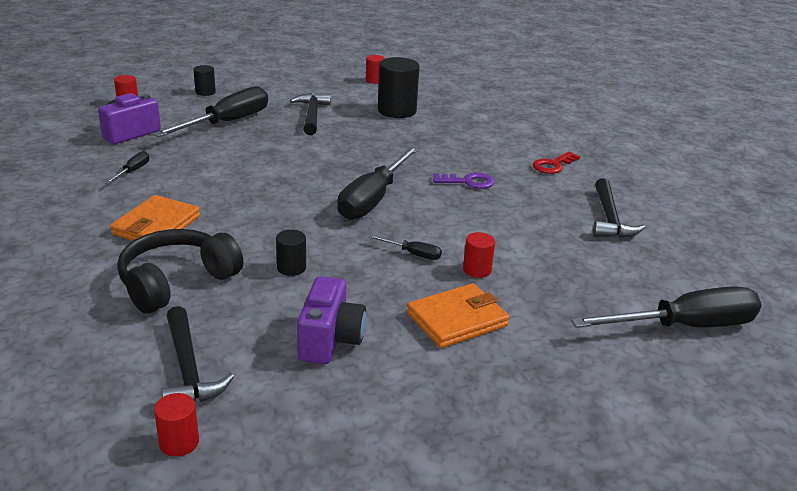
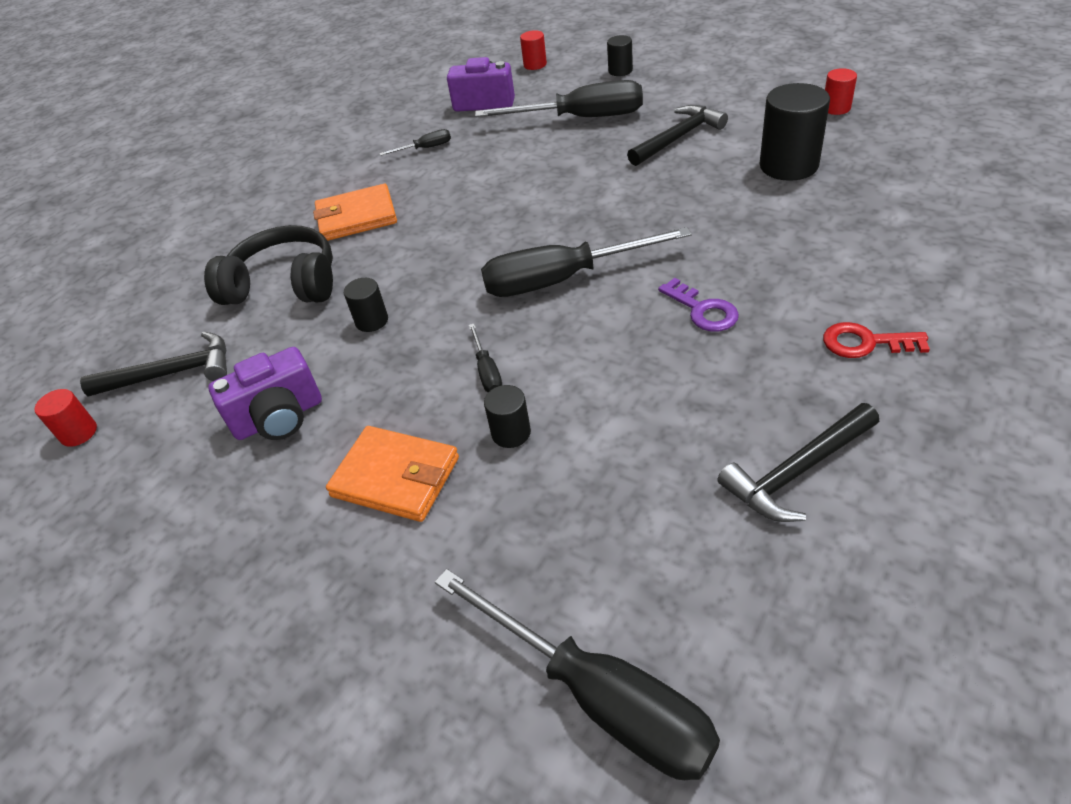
camera: 60 degrees right, 15 degrees up
black hammer [161,306,234,403] -> black hammer turned 135 degrees counterclockwise [80,331,227,397]
red cylinder [463,232,495,278] -> black cylinder [484,385,531,448]

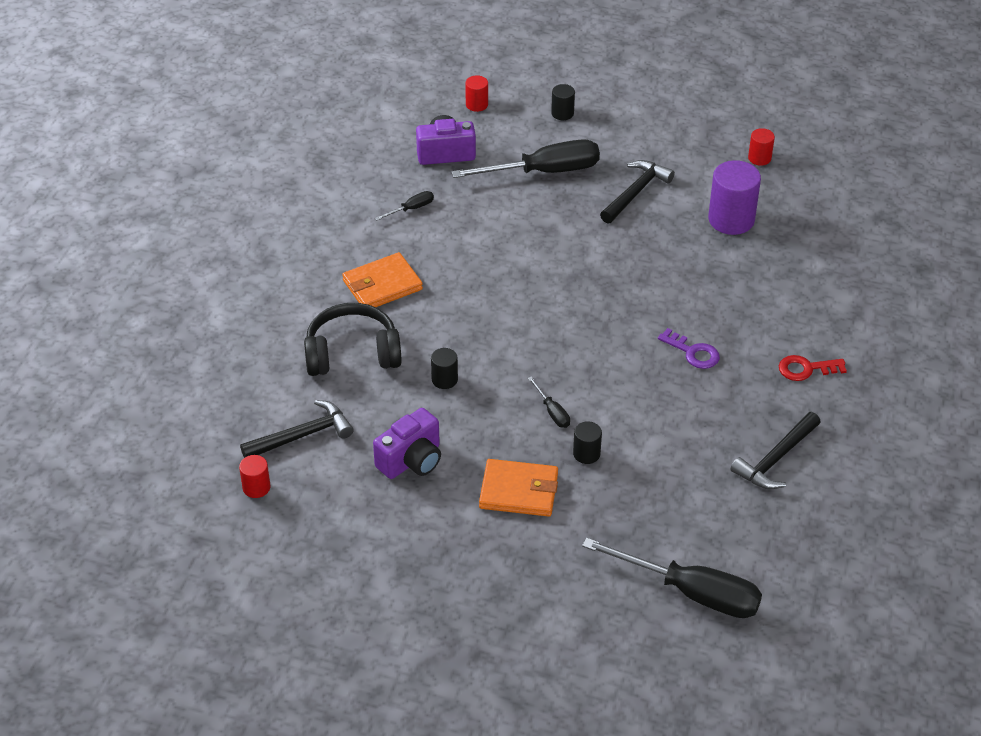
camera: 20 degrees left, 0 degrees up
black screwdriver [481,227,692,297] -> none
black cylinder [759,83,830,181] -> purple cylinder [708,160,761,235]

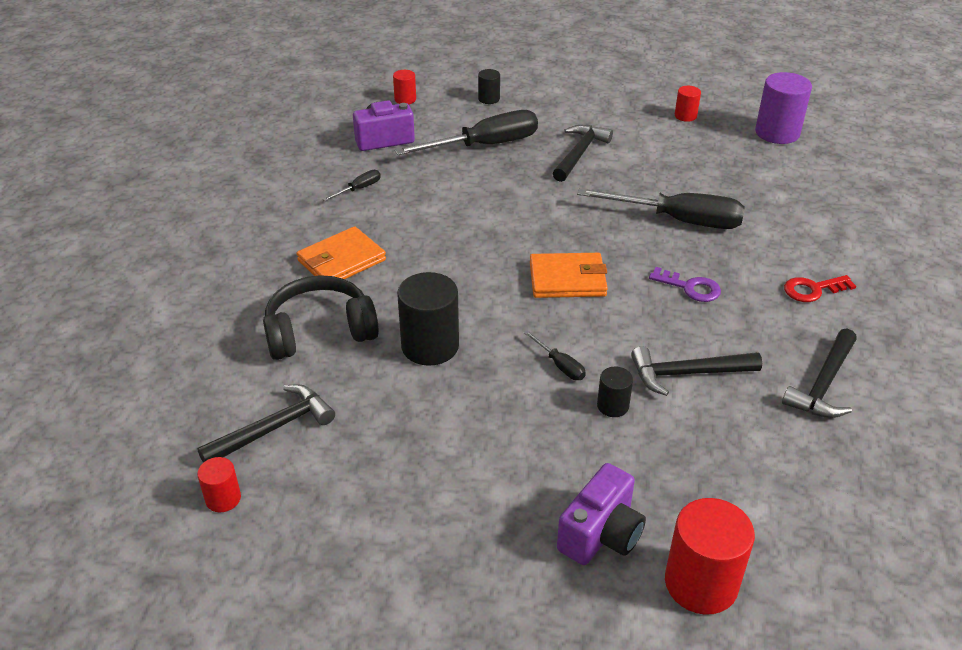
camera: 10 degrees left, 5 degrees down
purple camera [373,408,441,479] -> purple camera moved to [557,463,646,565]
black cylinder [431,348,458,389] -> black cylinder [397,272,459,366], size x1.93
orange wallet [479,459,558,517] -> orange wallet moved to [530,253,608,298]
black screwdriver [582,538,762,618] -> black screwdriver moved to [577,188,745,229]
purple cylinder [708,160,761,235] -> purple cylinder moved to [755,72,812,144]
none -> black hammer [631,346,762,396]
none -> red cylinder [665,498,755,615]

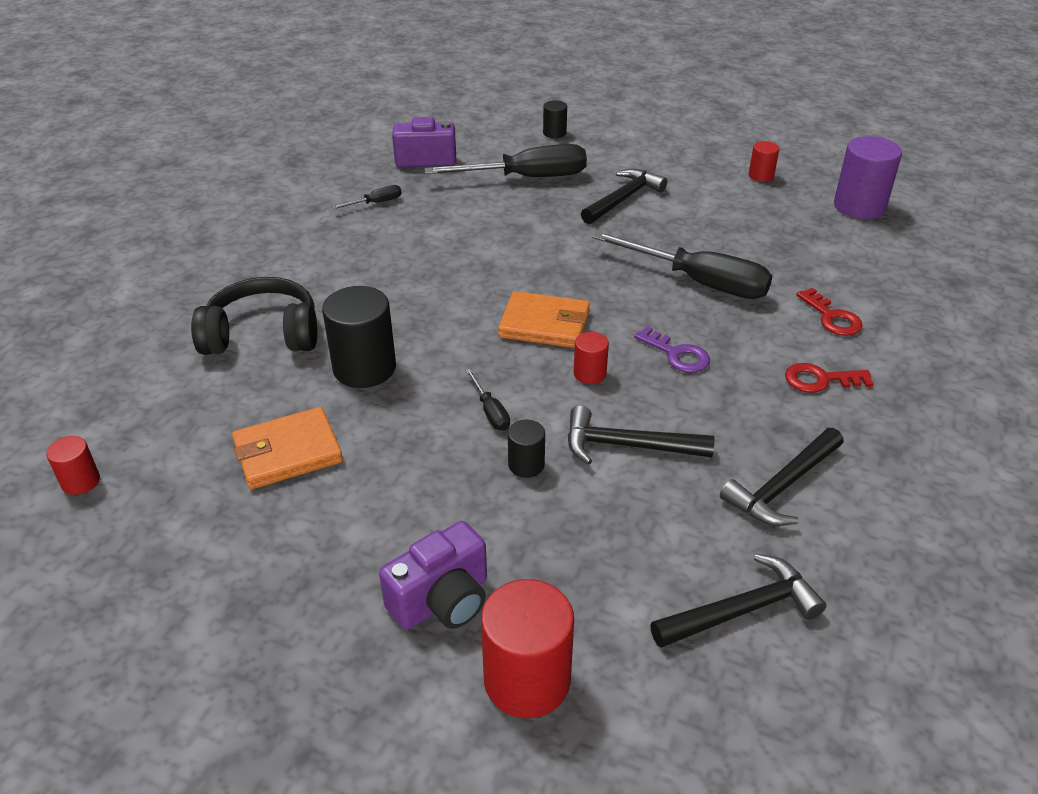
camera: 15 degrees right, 0 degrees up
black hammer [197,384,335,463] -> black hammer moved to [650,554,827,648]
orange wallet [296,226,386,279] -> orange wallet moved to [232,407,343,489]
red cylinder [393,70,416,104] -> red cylinder moved to [574,332,609,384]
none -> red key [796,288,863,336]

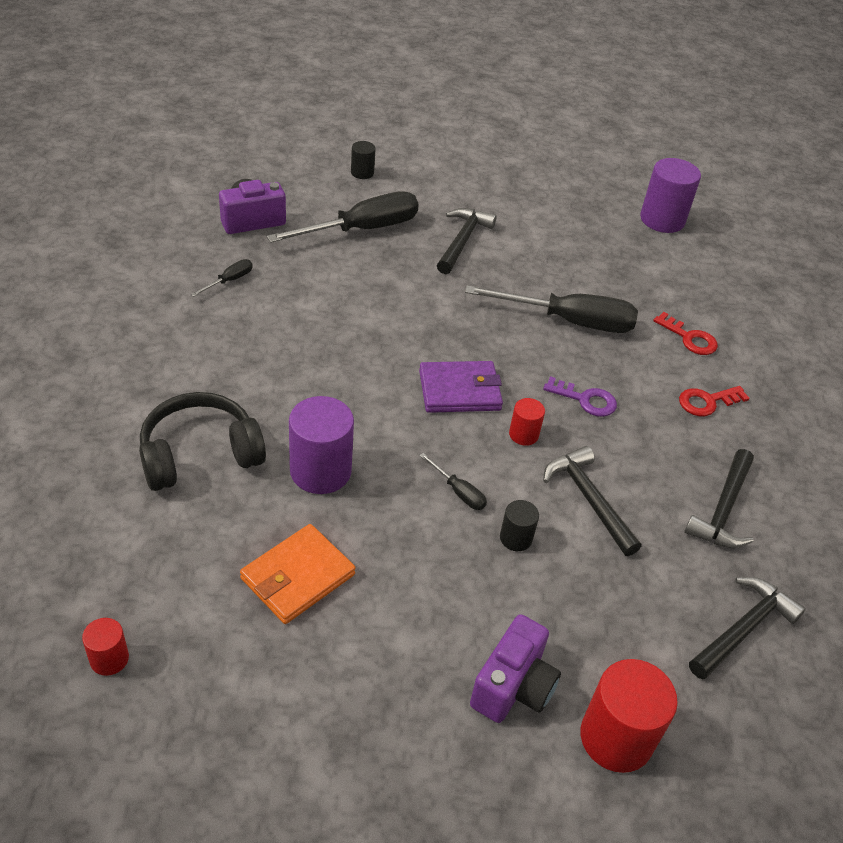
camera: 25 degrees left, 5 degrees up
black cylinder [322,286,396,388] -> purple cylinder [289,396,354,494]
orange wallet [498,291,590,348] -> purple wallet [419,361,503,413]
black hammer [568,405,715,465] -> black hammer turned 75 degrees clockwise [543,446,641,556]
red cylinder [749,141,779,182] -> none

